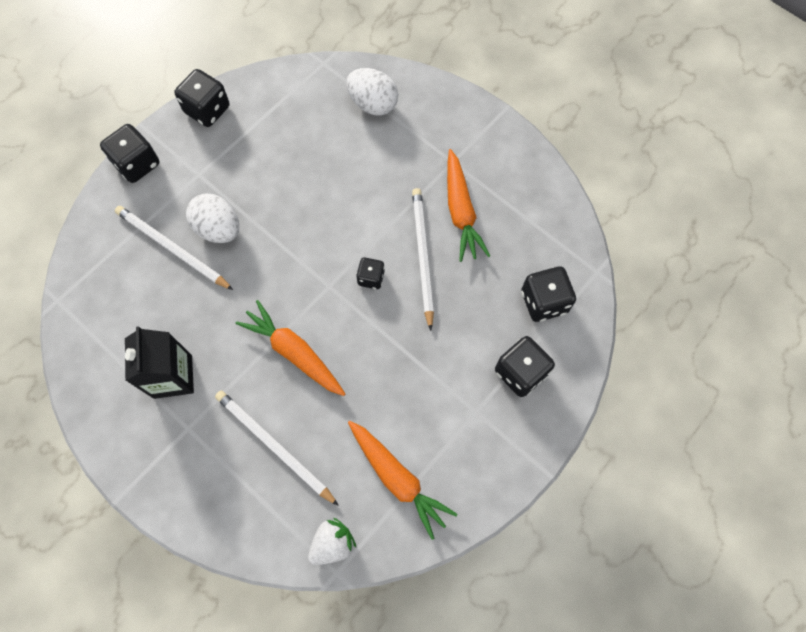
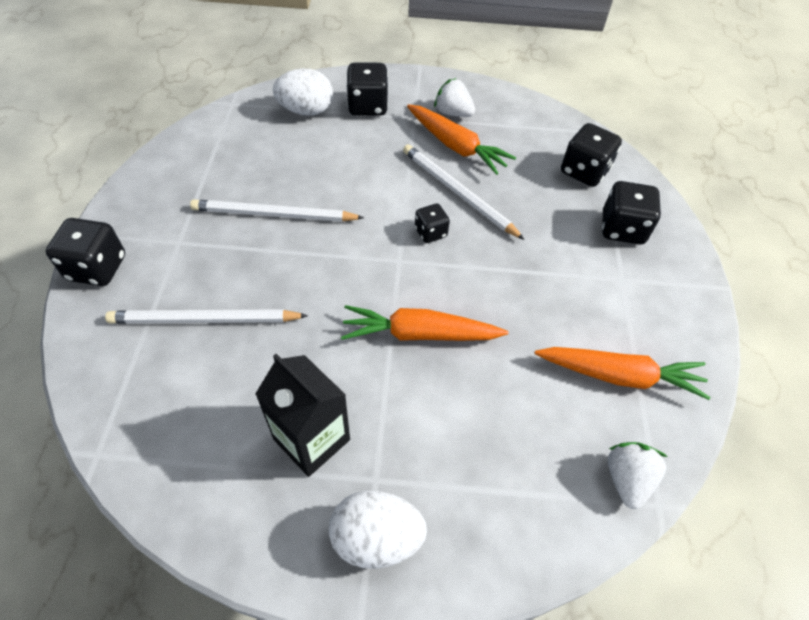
camera: 40 degrees left, 15 degrees down
black dice [174,69,229,127] -> black dice moved to [346,62,388,116]
white egg [186,193,239,243] -> white egg moved to [329,491,427,569]
white pencil [215,390,339,506] -> white pencil moved to [190,199,364,222]
none -> white strawberry [434,78,475,117]

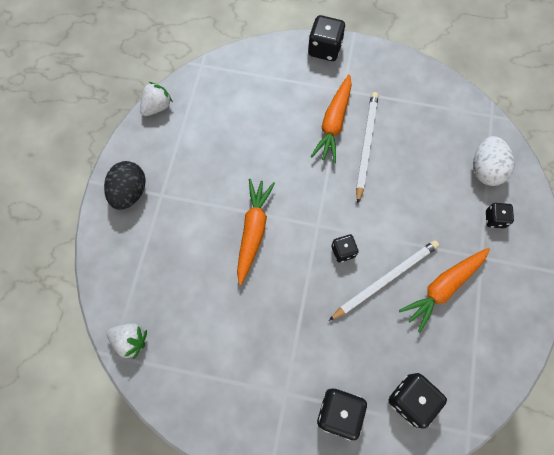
camera: 100 degrees right, 15 degrees up
white pencil [105,309,308,324] -> none
black carton [255,354,350,477] -> none
white egg [329,491,427,569] -> black egg [104,161,146,210]
black dice [346,62,388,116] -> black dice [486,203,514,228], size x0.60
white strawberry [434,78,475,117] -> white strawberry moved to [140,82,173,116]
orange carrot [535,347,710,400] -> orange carrot moved to [311,74,352,163]

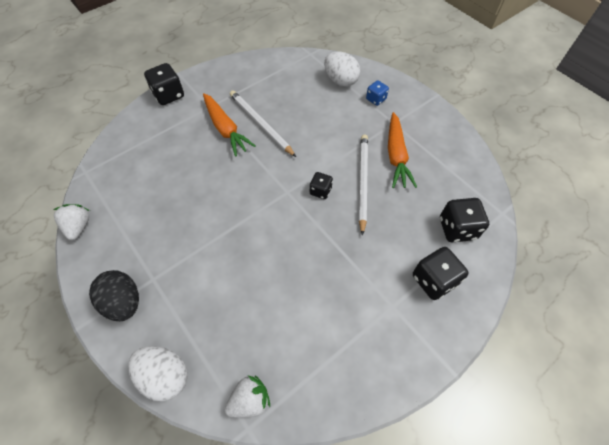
camera: 50 degrees left, 10 degrees down
orange carrot [237,179,275,285] -> none
black dice [486,203,514,228] -> blue dice [366,80,389,106]
none -> white egg [128,346,188,401]

